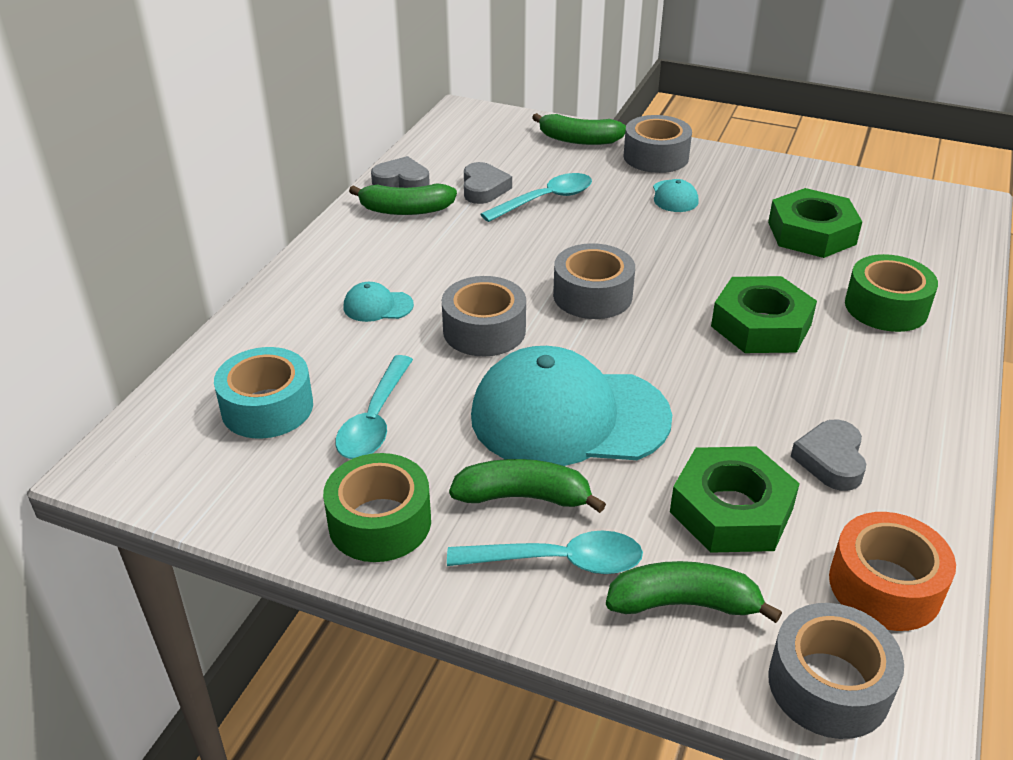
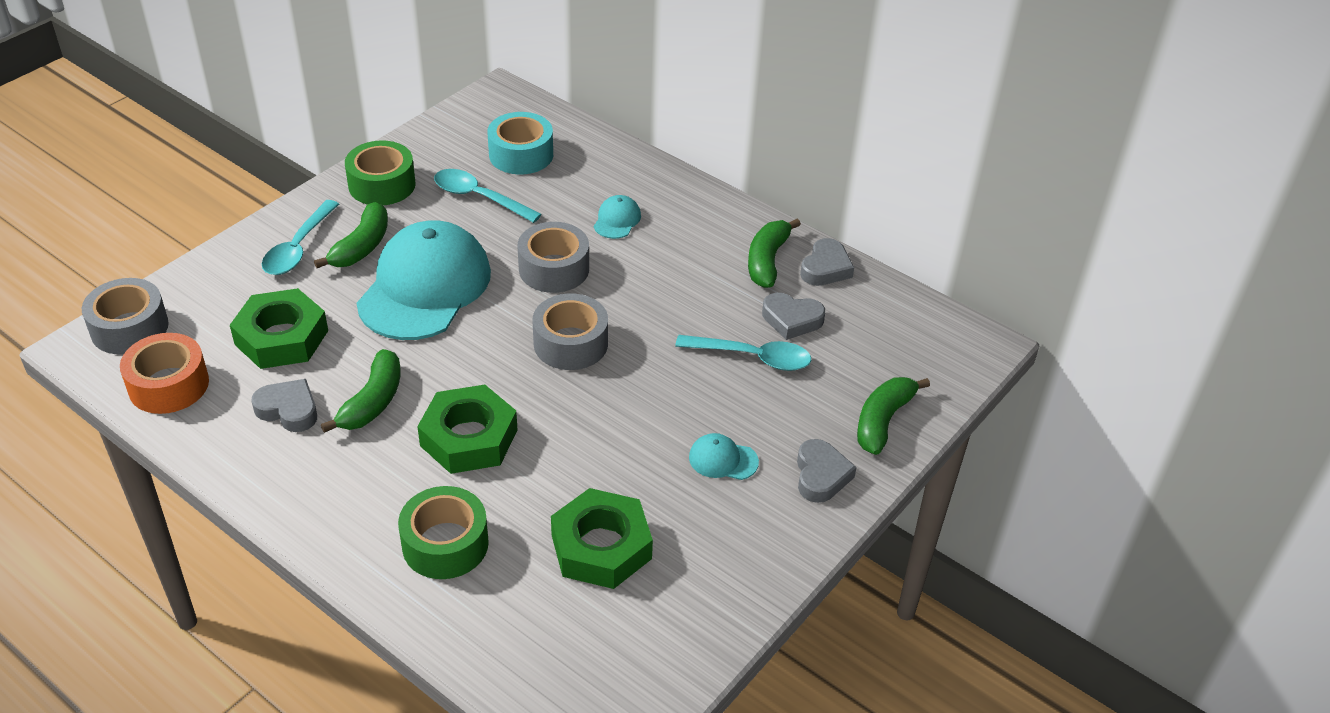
camera: 105 degrees right, 5 degrees up
turquoise spoon [480,173,592,222] -> turquoise spoon turned 60 degrees counterclockwise [675,335,811,371]
green banana [606,561,782,623] -> green banana moved to [321,349,400,433]
grey tape [624,115,692,173] -> grey heart [797,439,857,503]

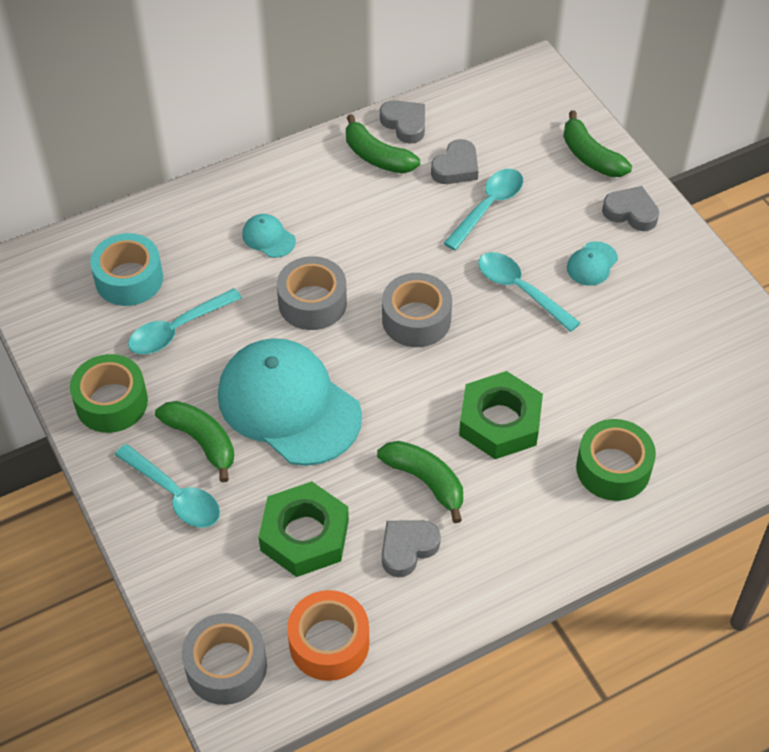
camera: 65 degrees left, 10 degrees up
green nut [551,488,653,589] -> none
none -> turquoise spoon [478,252,580,332]

